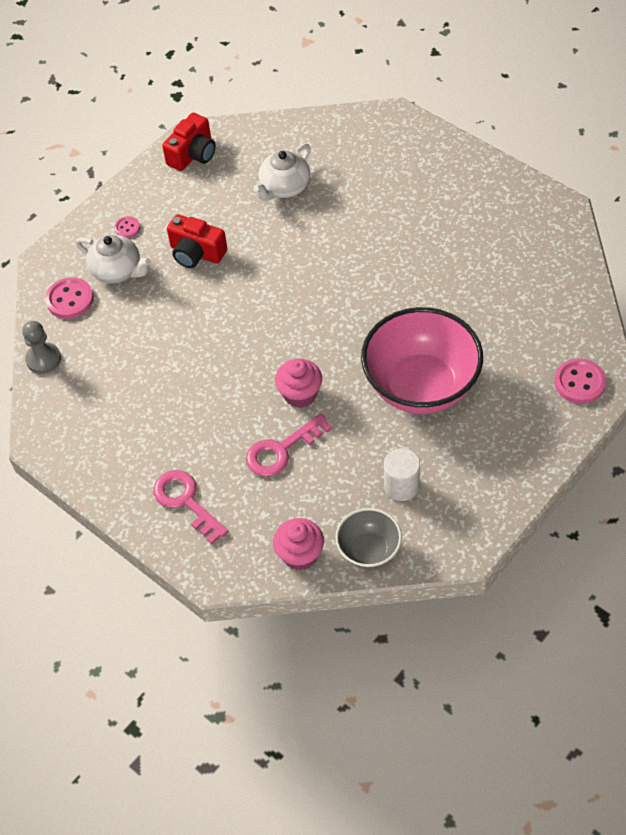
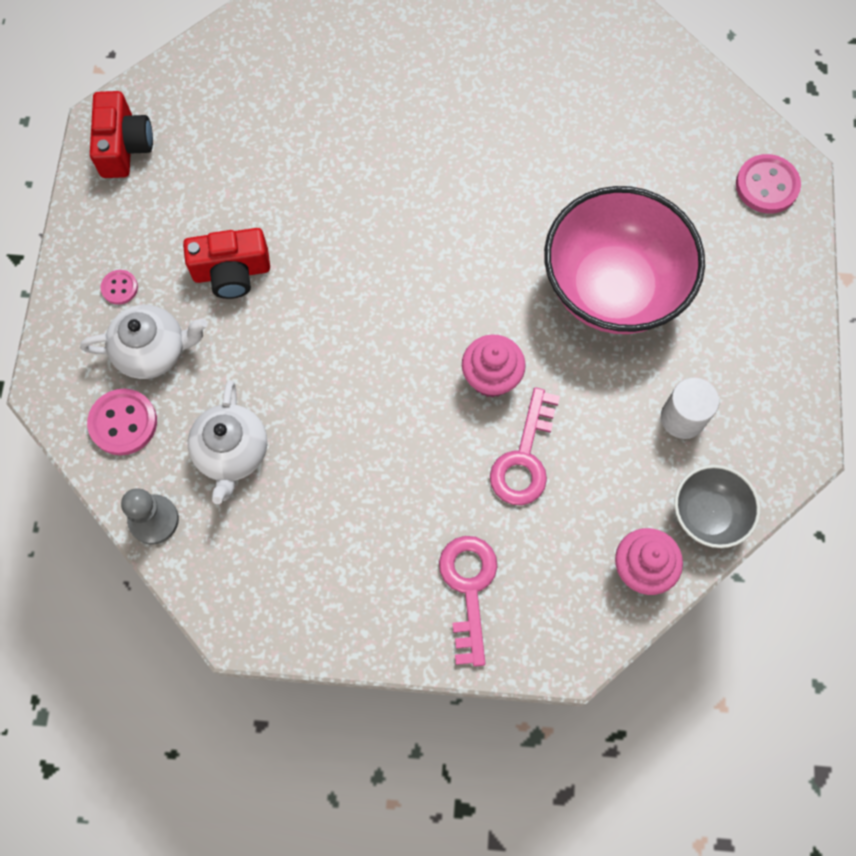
camera: 40 degrees left, 15 degrees up
pink key [153,470,229,544] -> pink key turned 75 degrees clockwise [439,536,497,667]
white teapot [253,143,310,201] -> white teapot moved to [188,380,267,504]

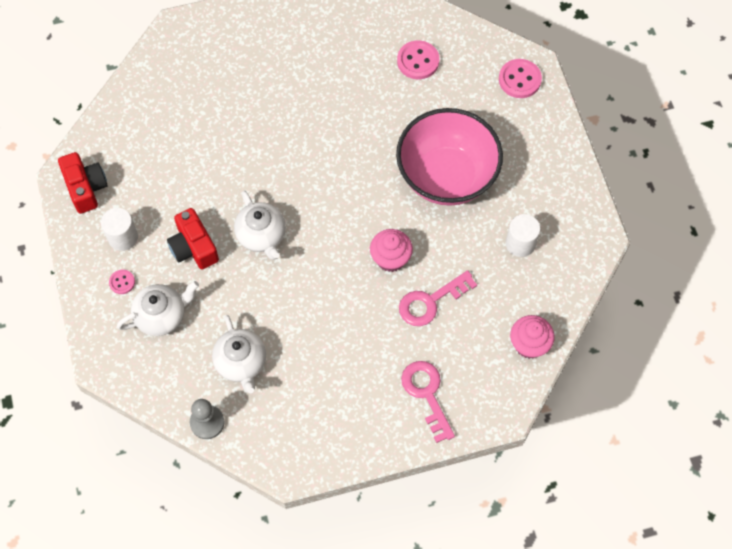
camera: 20 degrees left, 5 degrees down
pink button [87,389,157,455] -> pink button moved to [397,40,439,79]
red camera [183,228,270,299] -> red camera turned 90 degrees clockwise [167,208,219,269]
pink key [490,387,560,505] -> pink key turned 60 degrees clockwise [399,270,477,326]
grey bowl [674,465,760,548] -> none
none -> white cylinder [101,208,138,251]
none -> white teapot [234,190,286,260]

